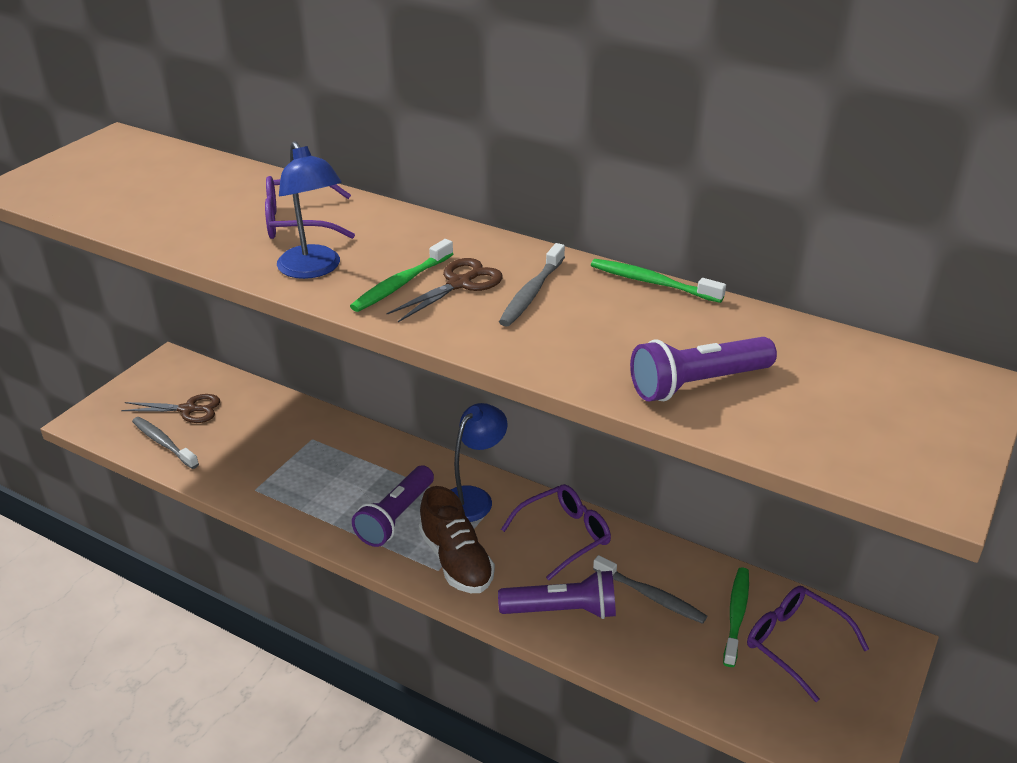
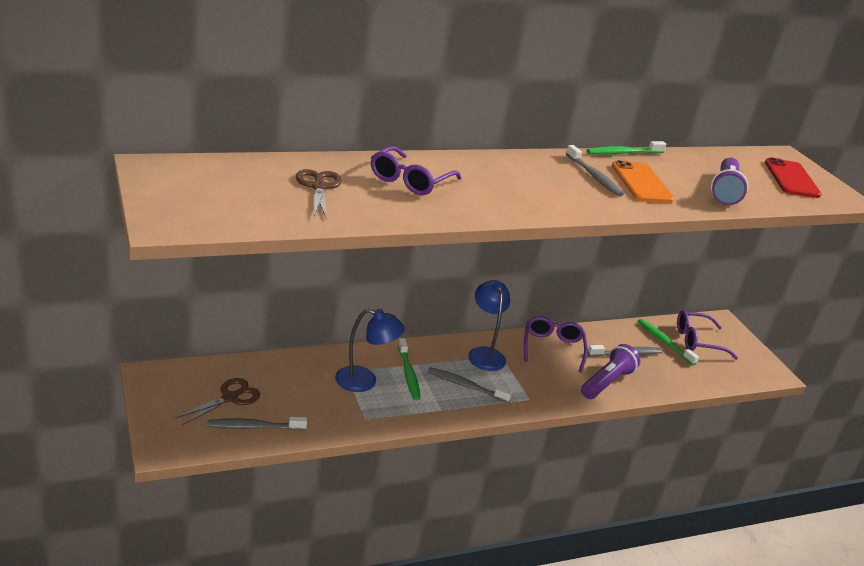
camera: 55 degrees left, 5 degrees down
blue lamp [277,141,341,279] -> blue lamp moved to [335,309,405,392]
green toothbrush [350,239,453,312] -> green toothbrush moved to [398,338,421,400]
purple flashlight [352,465,434,547] -> grey toothbrush [428,367,512,403]
brown scissors [386,258,503,322] -> brown scissors moved to [296,169,342,219]
brown shoe [419,486,495,593] -> none
none -> orange phone [612,160,674,203]
none -> red phone [765,157,821,198]

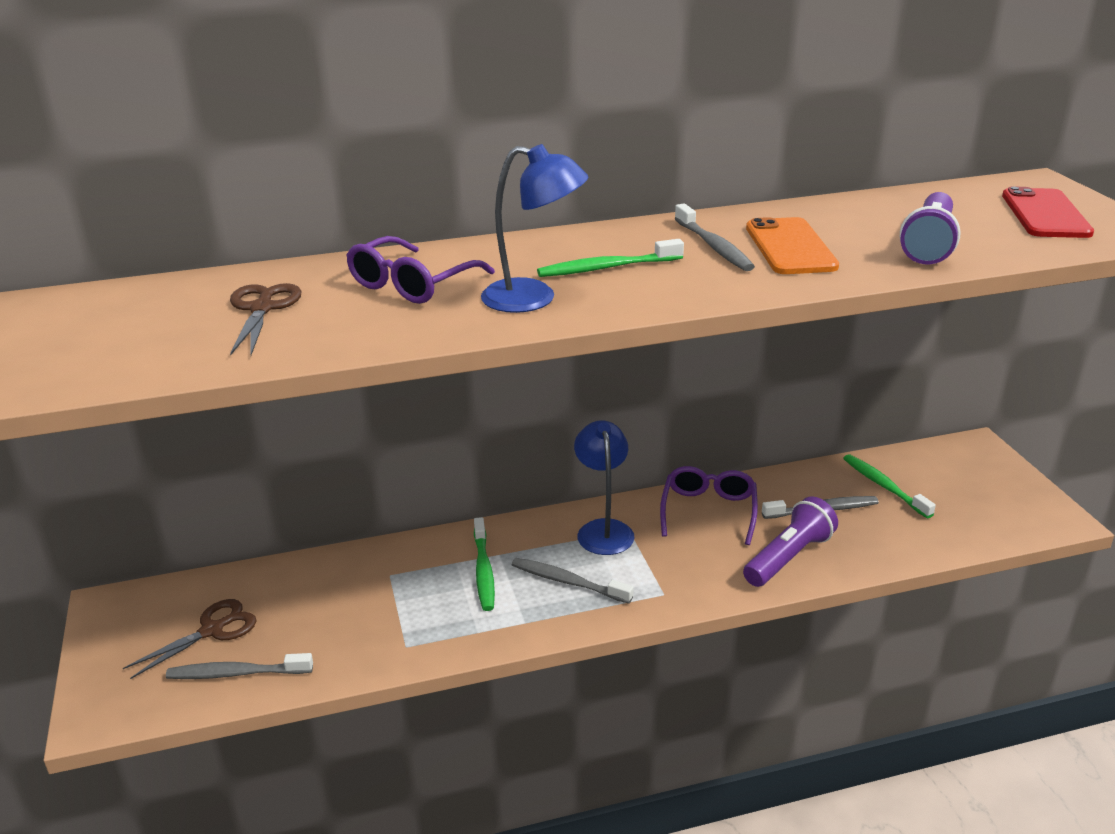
camera: 10 degrees right, 0 degrees up
blue lamp [335,309,405,392] -> blue lamp moved to [481,144,589,313]
green toothbrush [587,141,666,155] -> green toothbrush moved to [537,239,684,277]
purple glasses [677,310,738,359] -> none

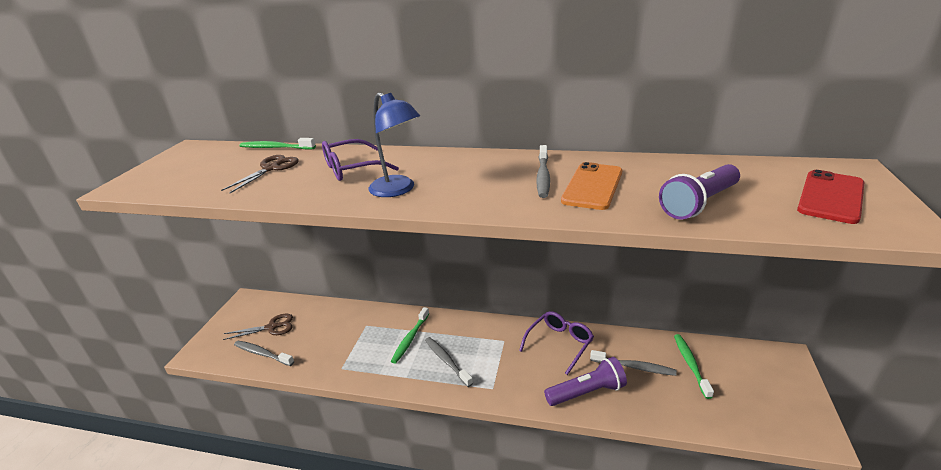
camera: 30 degrees right, 0 degrees up
green toothbrush [537,239,684,277] -> green toothbrush moved to [240,138,316,150]
blue lamp [574,420,634,555] -> none

